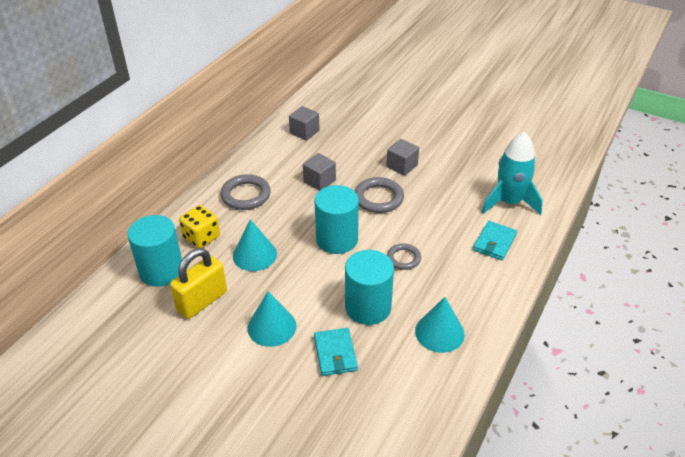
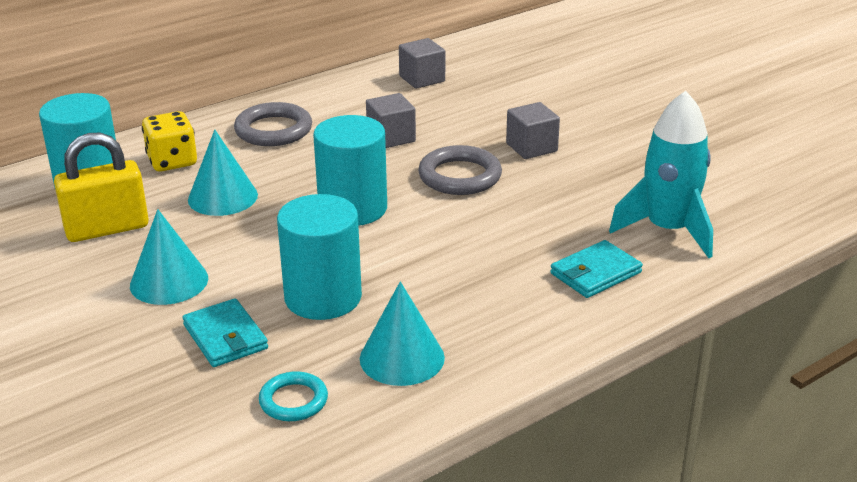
camera: 25 degrees right, 10 degrees down
turquoise wallet [314,328,358,376] -> turquoise wallet turned 45 degrees counterclockwise [182,298,268,367]
grey ring [387,244,421,270] -> none
none -> turquoise ring [259,371,328,421]

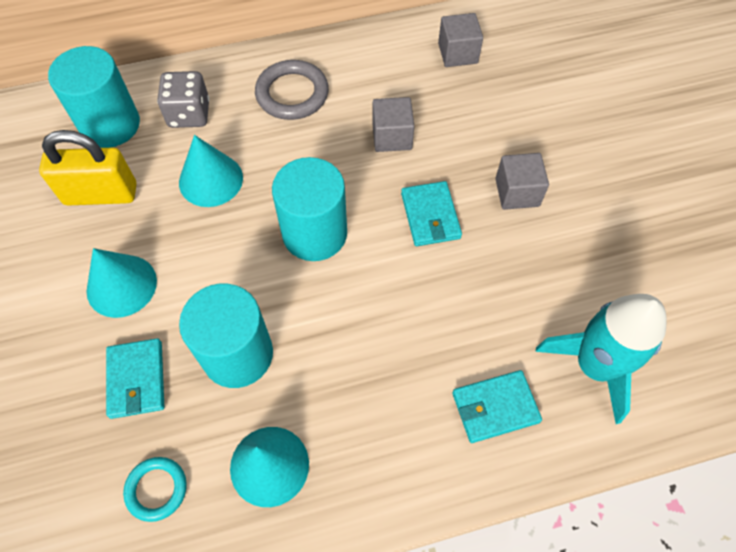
camera: 20 degrees right, 30 degrees up
yellow dice [142,111,197,172] -> grey dice [157,71,210,128]
grey ring [418,145,502,195] -> turquoise wallet [401,181,462,246]

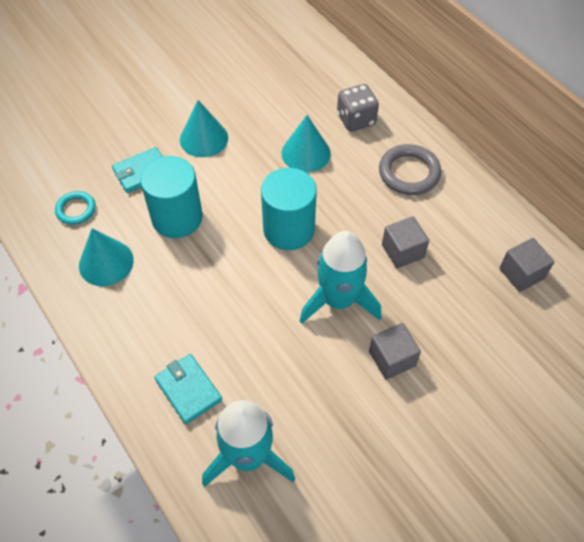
camera: 70 degrees right, 5 degrees down
yellow padlock [39,130,136,206] -> none
turquoise cylinder [48,46,140,148] -> none
turquoise wallet [401,181,462,246] -> turquoise rocket [300,231,381,324]

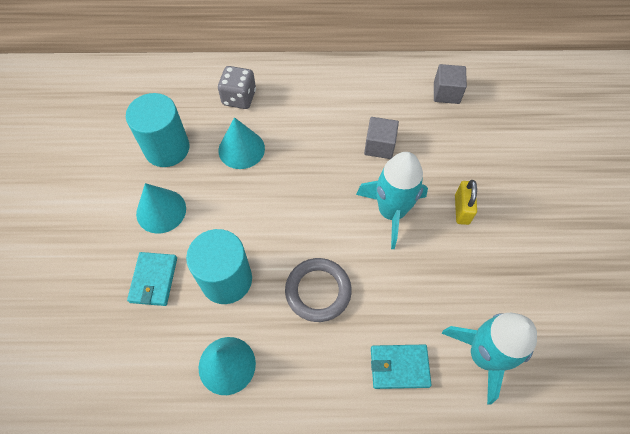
camera: 55 degrees left, 5 degrees up
turquoise ring [55,191,96,225] -> none
turquoise cylinder [261,168,317,250] -> turquoise cylinder moved to [126,93,190,167]
grey cube [369,323,421,380] -> yellow padlock [455,180,477,225]
grey ring [379,144,441,195] -> grey ring moved to [285,258,352,322]

